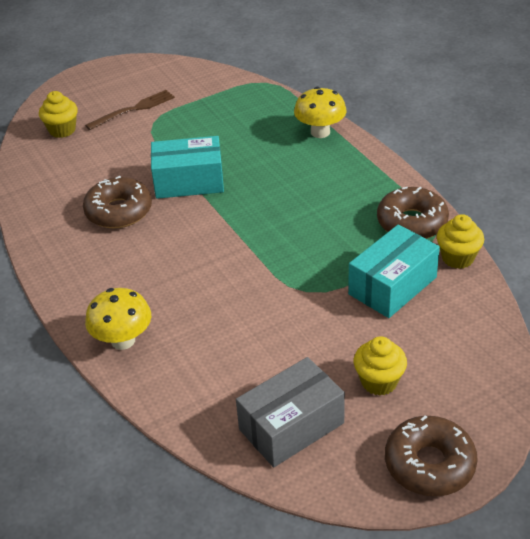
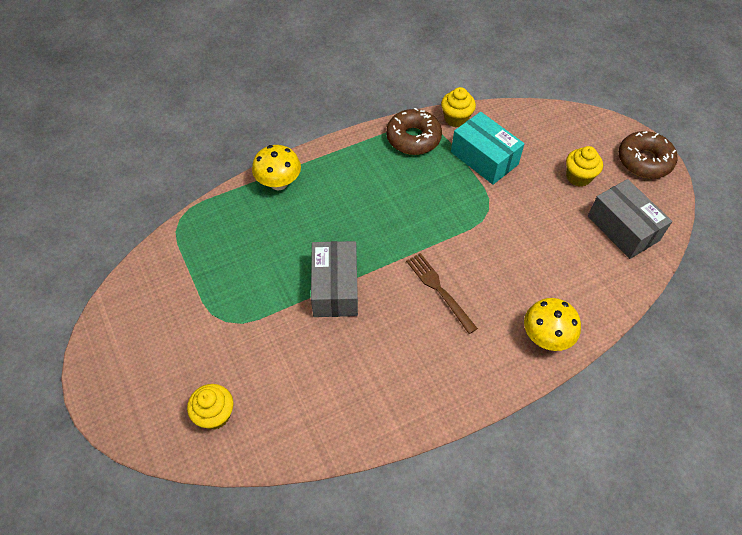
camera: 90 degrees left, 15 degrees up
brown donut [83,176,152,229] -> none
brown fork [85,90,175,130] -> brown fork moved to [406,253,478,334]
turquoise box [151,136,224,199] -> grey box [311,241,358,317]

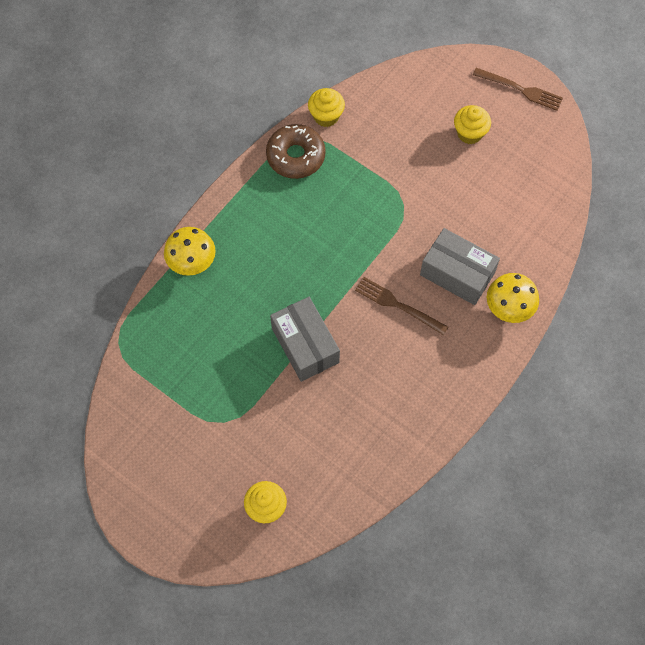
camera: 25 degrees left, 10 degrees up
turquoise box [451,112,525,185] -> none
grey box [588,179,672,259] -> grey box moved to [420,228,500,305]
brown donut [618,131,677,179] -> brown fork [473,68,563,111]

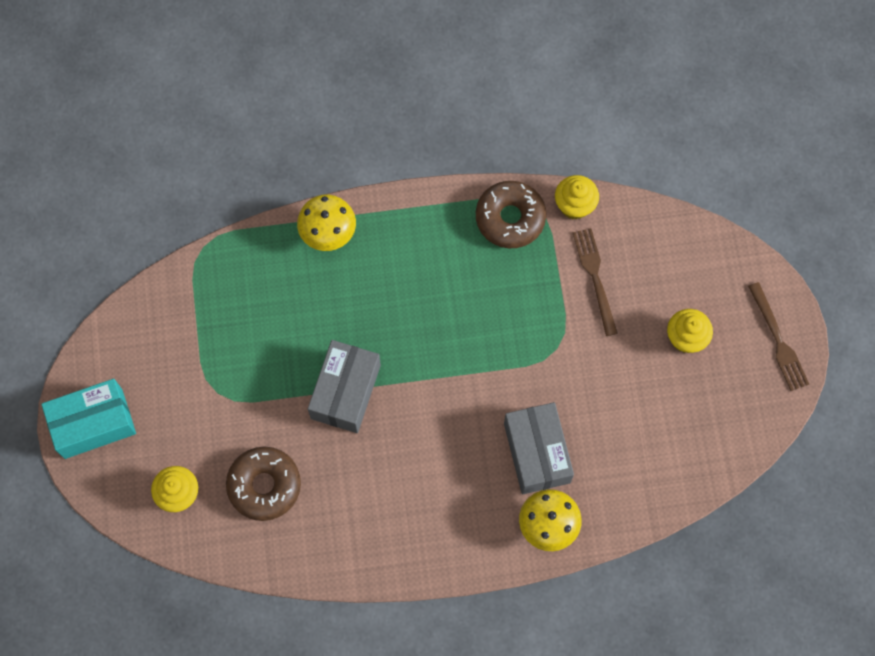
camera: 45 degrees right, 5 degrees up
brown fork [355,277,448,336] -> brown fork moved to [573,228,618,336]
none -> turquoise box [41,379,136,459]
none -> brown donut [226,447,301,521]

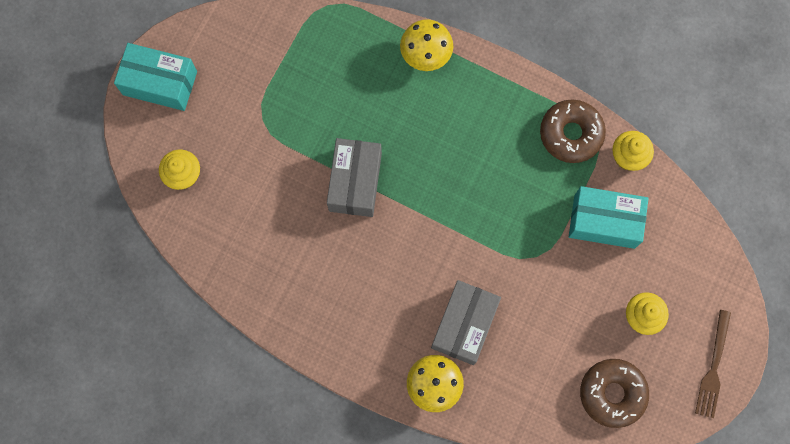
camera: 35 degrees right, 5 degrees up
brown donut [226,447,301,521] -> brown donut moved to [580,359,649,428]
grey box [308,340,381,433] -> grey box turned 45 degrees counterclockwise [327,138,382,217]
brown fork [573,228,618,336] -> turquoise box [569,186,649,249]

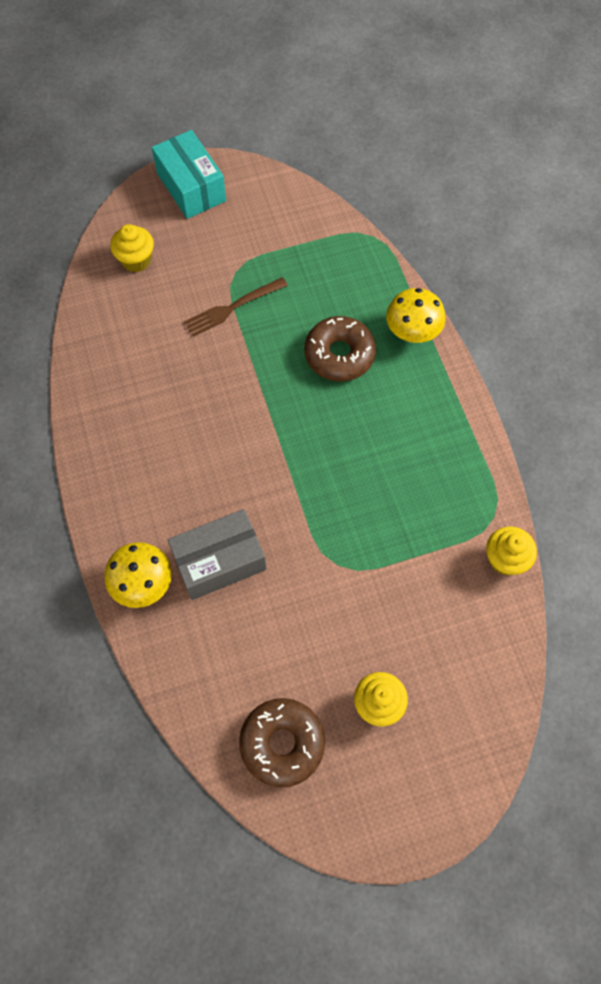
camera: 45 degrees right, 10 degrees down
grey box [327,138,382,217] -> none
brown donut [540,99,606,163] -> brown donut moved to [305,316,376,381]
turquoise box [569,186,649,249] -> none
brown fork [695,310,731,418] -> brown fork moved to [184,277,288,337]

